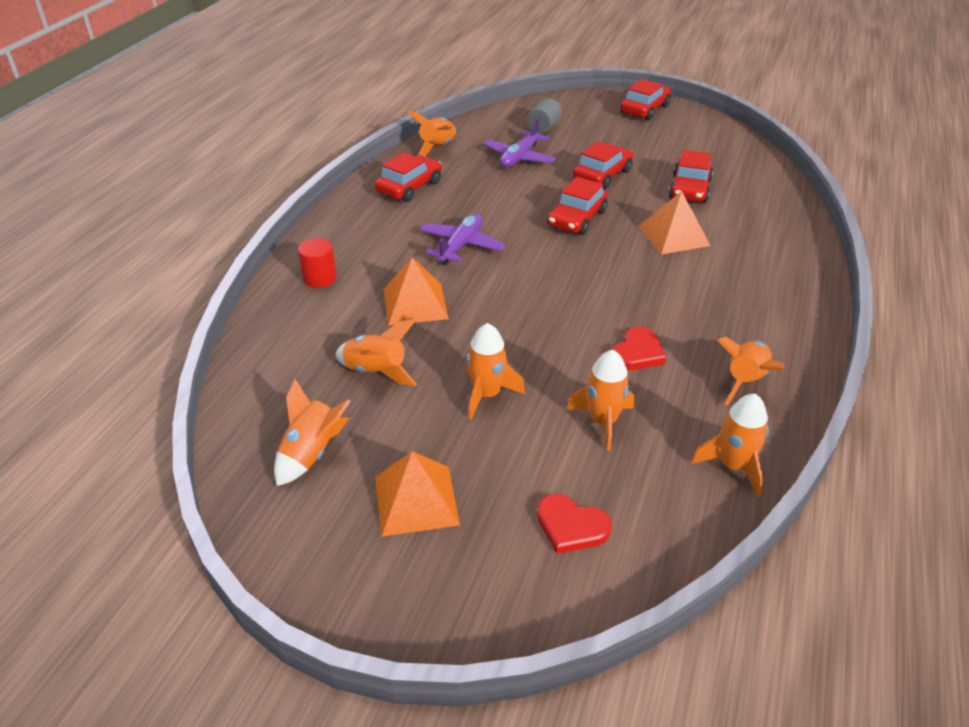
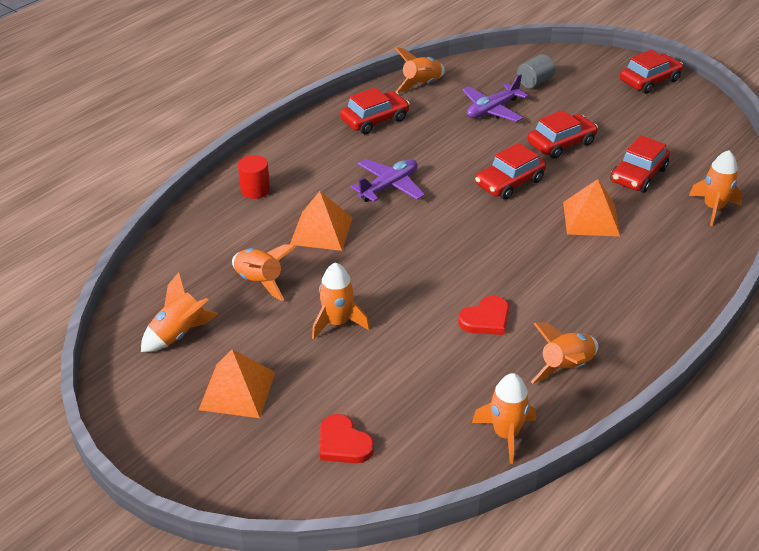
camera: 20 degrees right, 0 degrees up
orange rocket [566,350,635,451] -> orange rocket moved to [689,150,743,226]

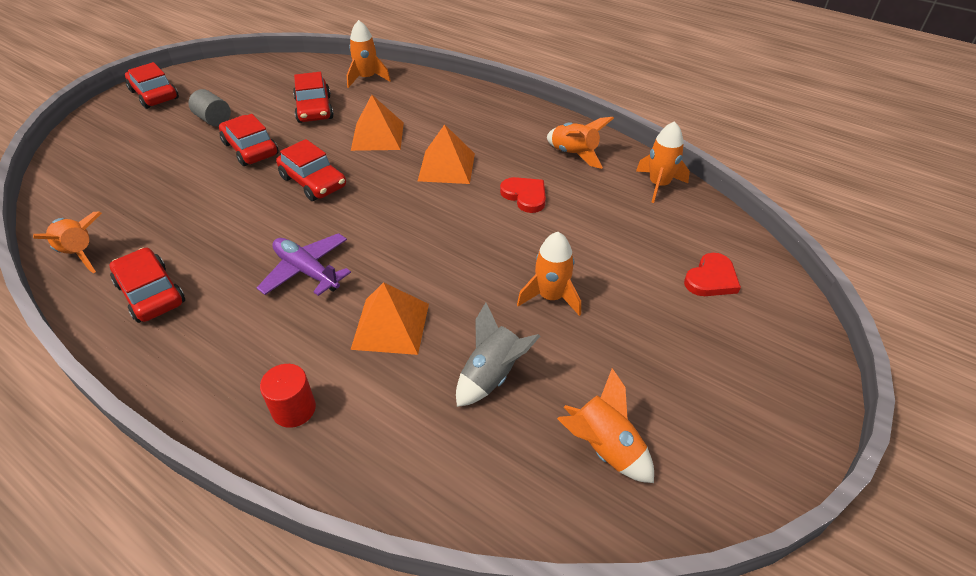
camera: 95 degrees left, 5 degrees up
orange pyramid [199,349,275,418] -> orange pyramid moved to [418,124,475,184]
orange rocket [232,244,296,301] -> grey rocket [456,303,540,407]
purple plane [462,74,529,122] -> none
grey cylinder [517,54,555,88] -> grey cylinder moved to [188,89,231,127]
red car [610,135,670,193] -> red car turned 45 degrees clockwise [293,72,334,123]

